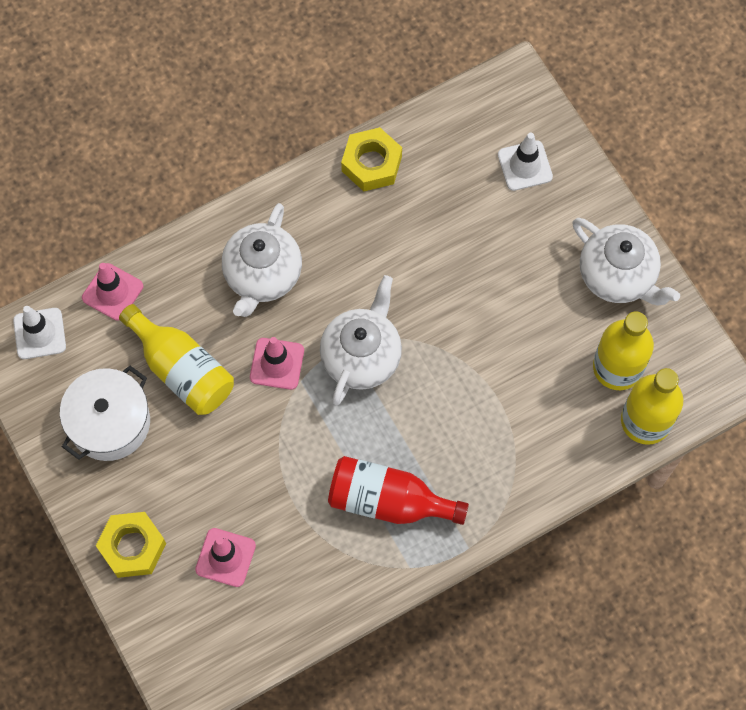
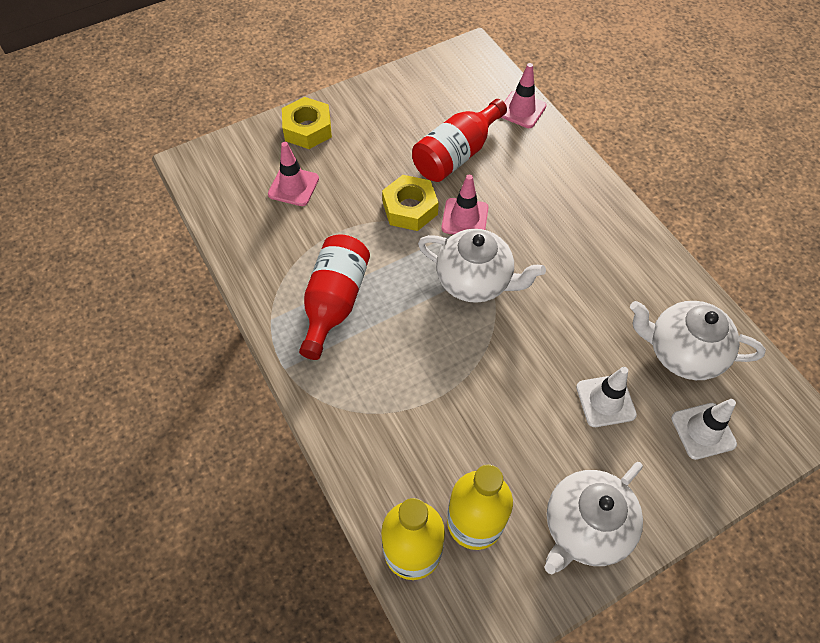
camera: 90 degrees right, 10 degrees down
white traffic cone [13,306,66,359] -> white traffic cone moved to [576,367,637,427]
white pot [60,366,150,461] -> none
yellow bottle [119,304,234,415] -> red bottle [412,99,507,182]
white teapot [222,203,302,317] -> white teapot moved to [630,301,766,380]
yellow nut [341,127,402,191] -> yellow nut moved to [382,175,439,231]

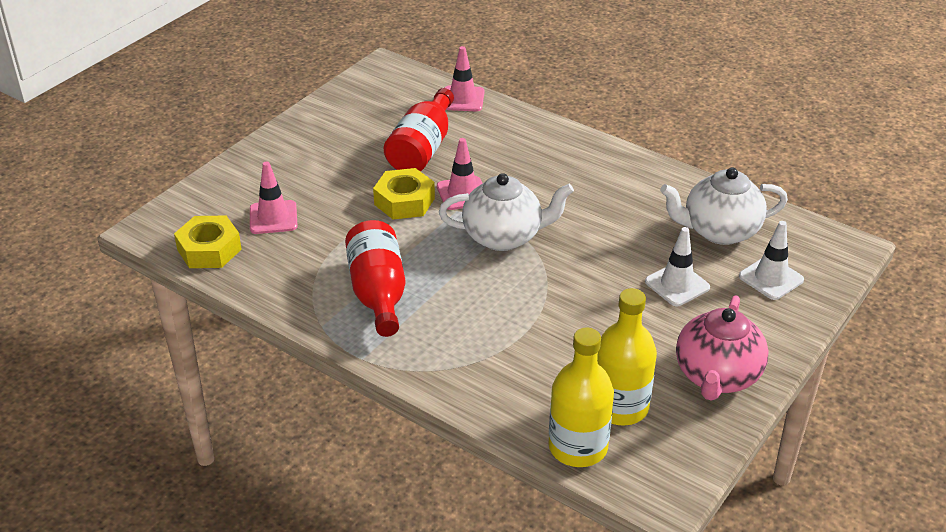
camera: 25 degrees left, 20 degrees down
yellow nut [282,97,332,149] -> yellow nut moved to [174,216,242,268]
white teapot [544,462,643,574] -> pink teapot [676,295,769,401]

